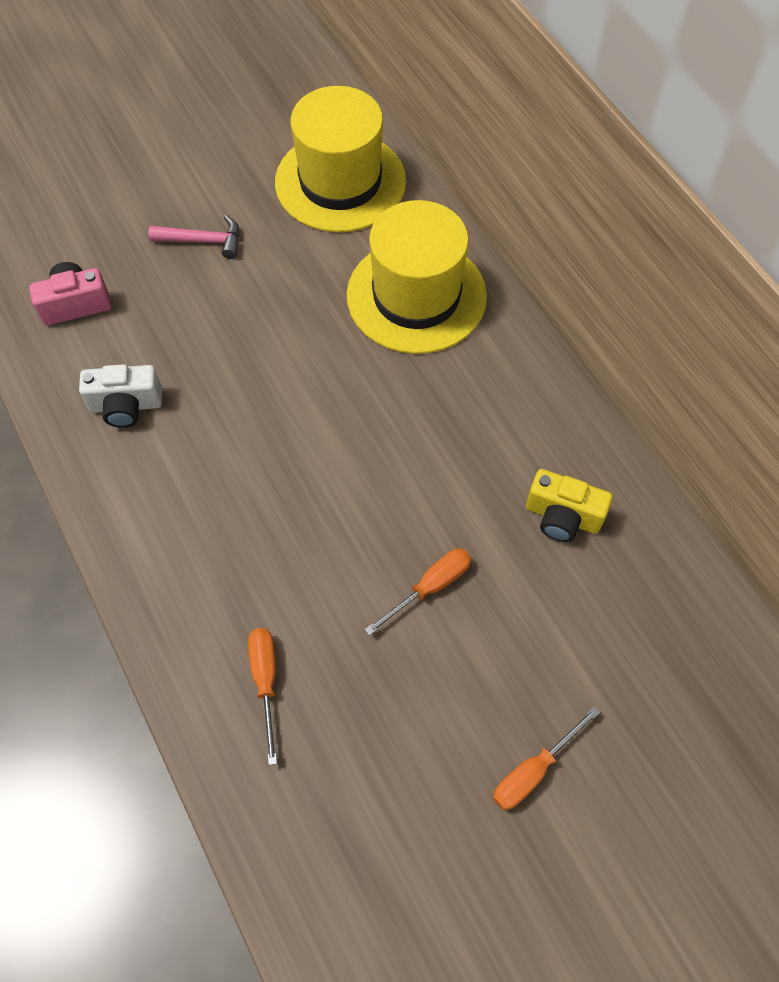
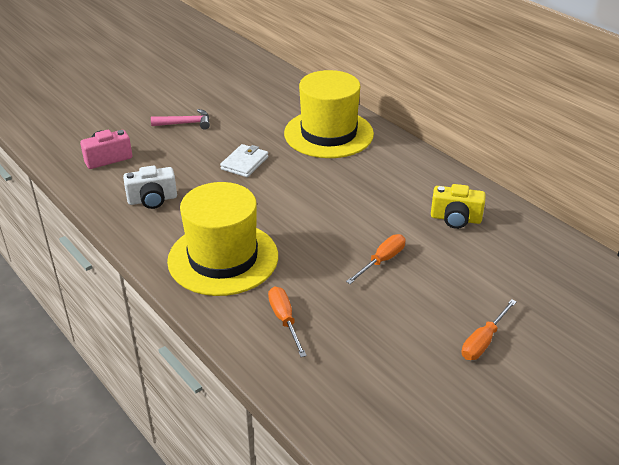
camera: 10 degrees left, 25 degrees down
yellow hat [275,86,406,232] -> yellow hat moved to [167,182,278,296]
none -> white wallet [220,144,268,177]

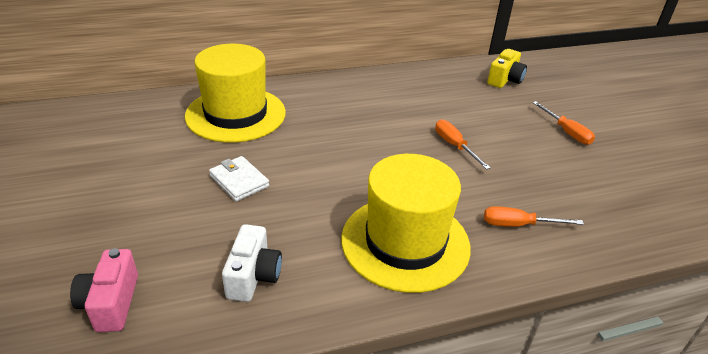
camera: 70 degrees left, 0 degrees up
pink hammer [151,109,210,130] -> none
yellow camera [431,184,486,229] -> yellow camera moved to [487,49,527,88]

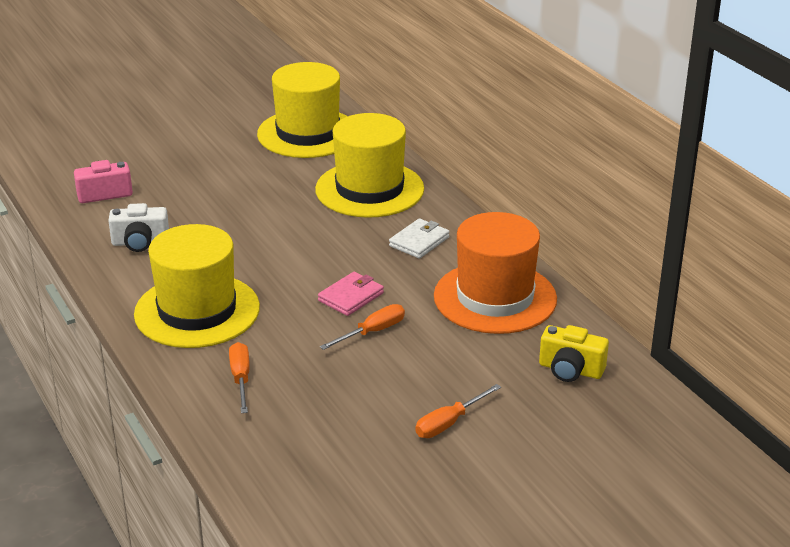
camera: 80 degrees right, 5 degrees down
white wallet [209,156,269,201] -> white wallet moved to [389,218,450,258]
none -> yellow hat [257,62,348,158]
none -> pink wallet [318,272,384,316]
none -> orange hat [434,212,557,334]

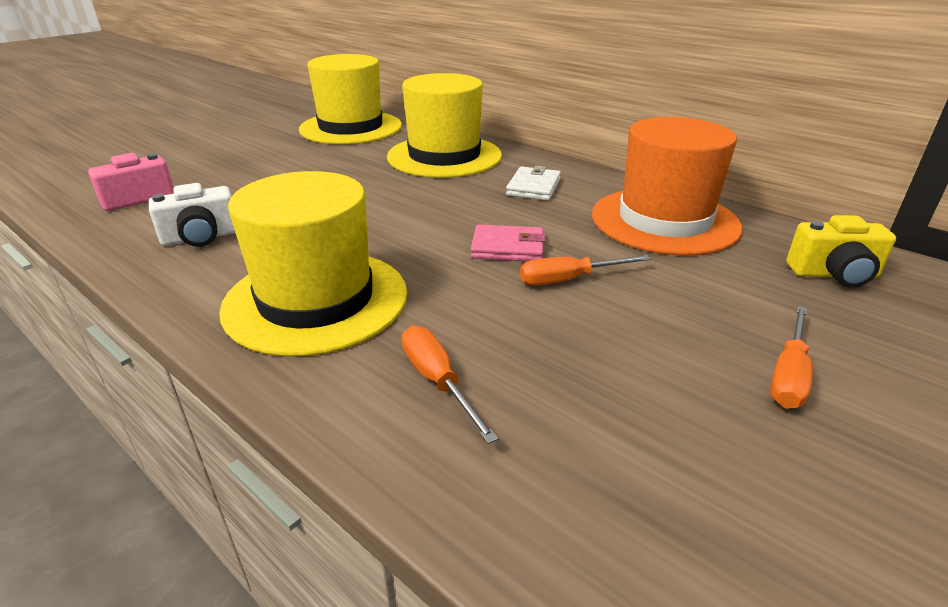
camera: 20 degrees left, 0 degrees up
pink wallet [318,272,384,316] -> pink wallet turned 75 degrees clockwise [471,224,546,261]
orange screwdriver [320,304,405,350] -> orange screwdriver turned 135 degrees counterclockwise [520,255,651,286]

